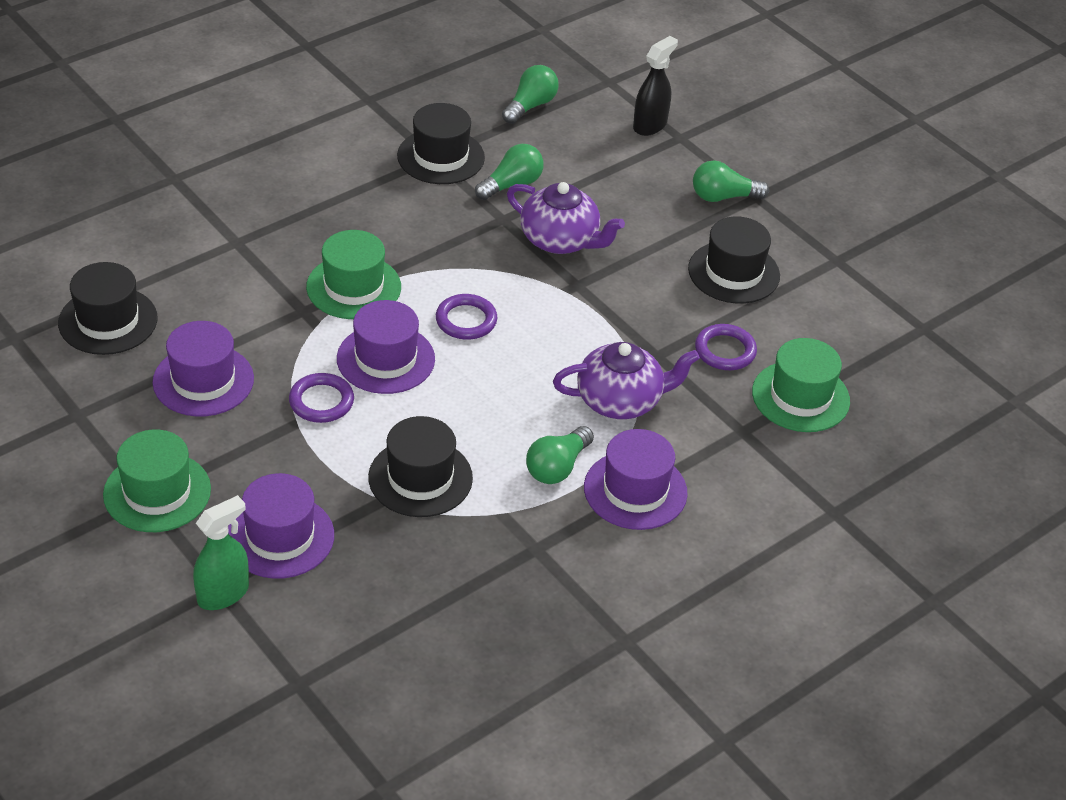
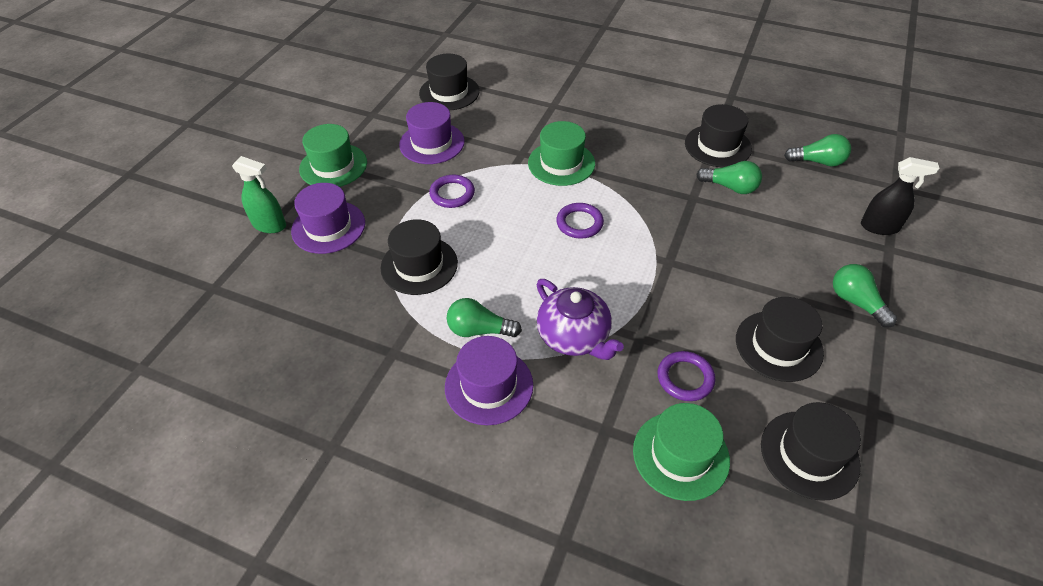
camera: 65 degrees right, 5 degrees up
purple hat [337,300,435,394] -> none
purple teapot [507,182,625,254] -> none
none -> black hat [761,402,861,501]

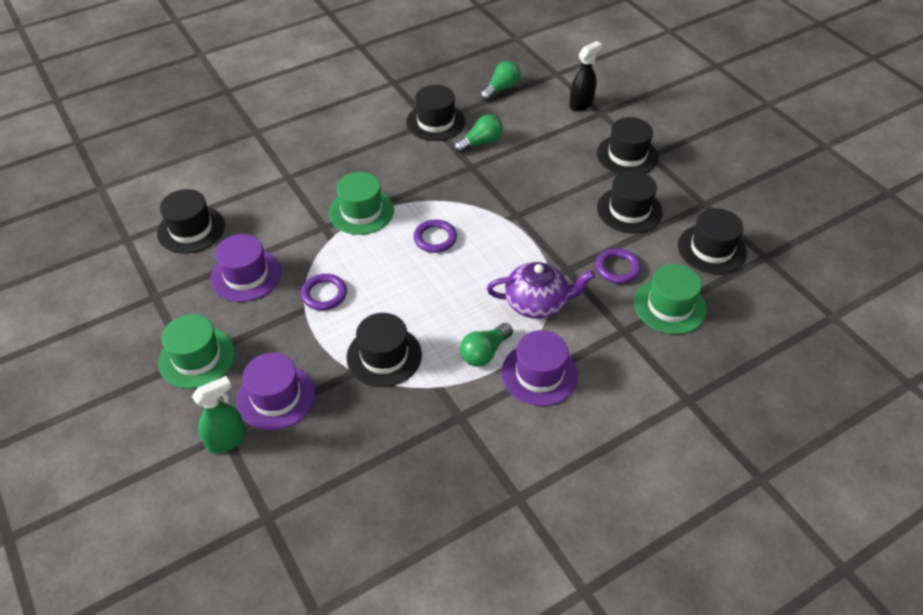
camera: 55 degrees left, 0 degrees up
green light bulb [833,264,897,328] -> black hat [597,117,659,174]

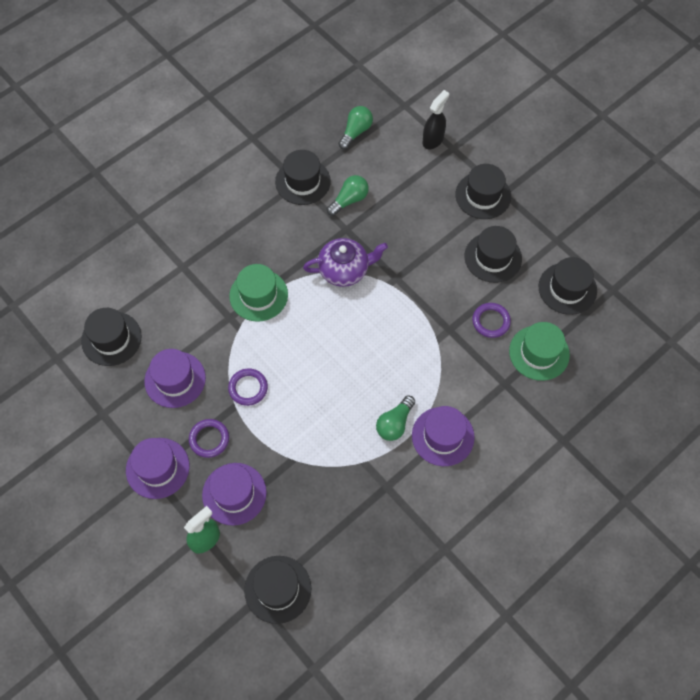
camera: 10 degrees left, 15 degrees up
green hat [158,314,235,389] -> purple hat [126,438,190,499]
black hat [346,313,422,387] -> black hat moved to [244,556,311,624]
purple ring [413,219,457,253] -> purple ring moved to [189,419,229,458]
purple teapot [487,262,595,319] -> purple teapot moved to [303,238,388,287]

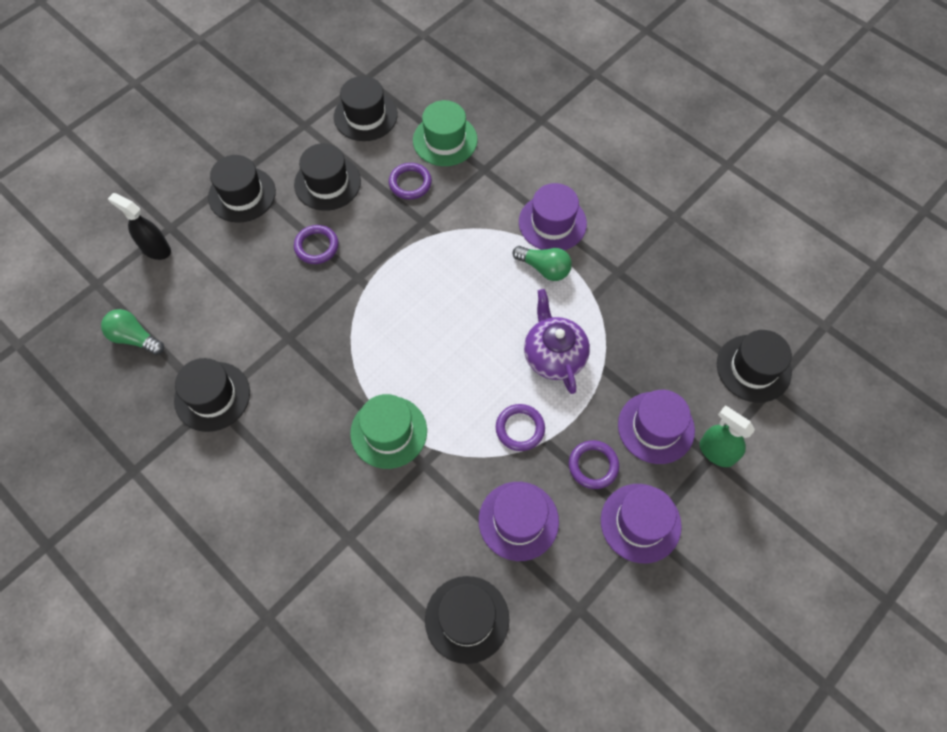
camera: 95 degrees left, 0 degrees up
purple teapot [303,238,388,287] -> purple teapot moved to [524,289,590,394]
green light bulb [327,175,369,216] -> none
none -> purple ring [294,225,339,264]

